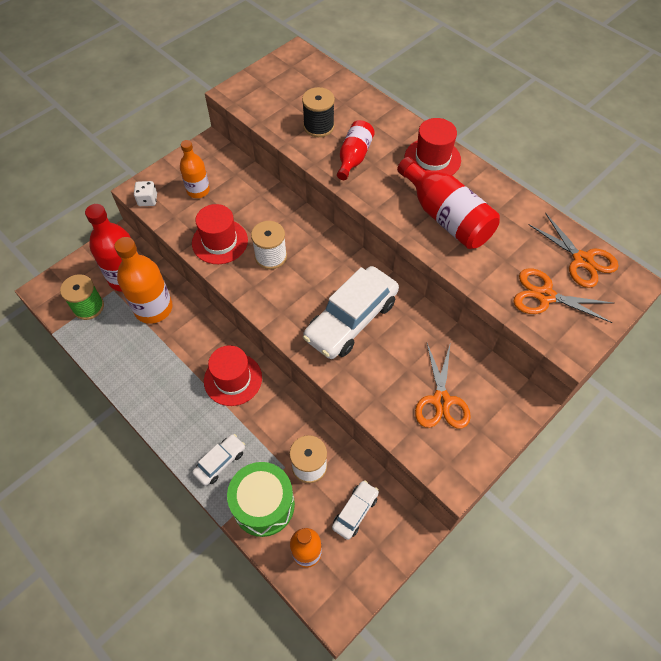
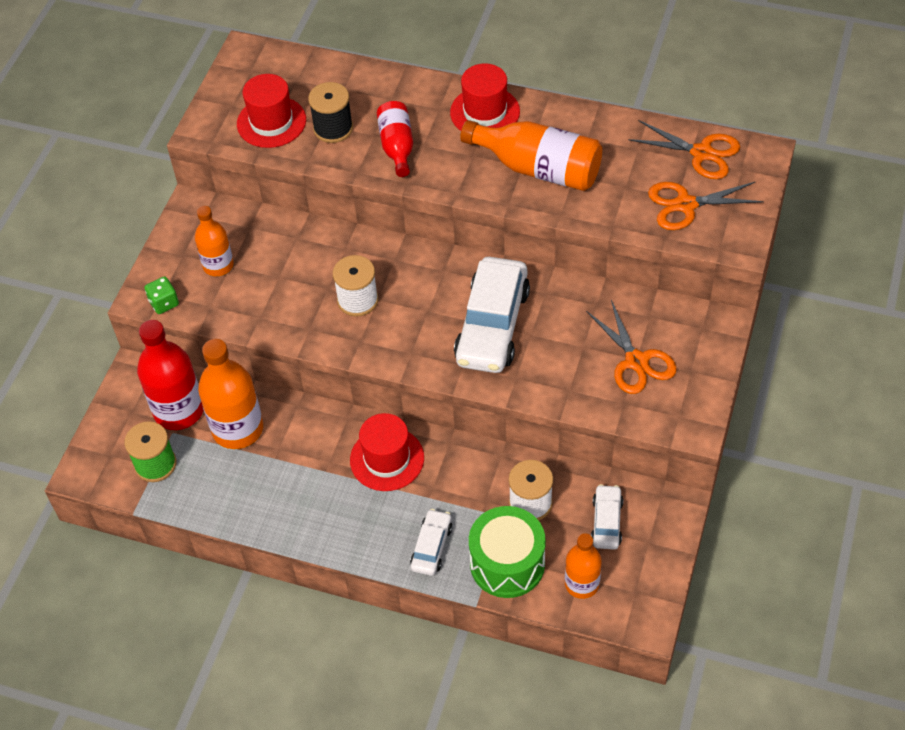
camera: 25 degrees left, 5 degrees down
white dice [134,181,157,206] -> green dice [144,276,179,314]
red hat [192,204,248,264] -> red hat moved to [237,74,306,148]
red bottle [397,157,500,249] -> orange bottle [460,120,602,191]

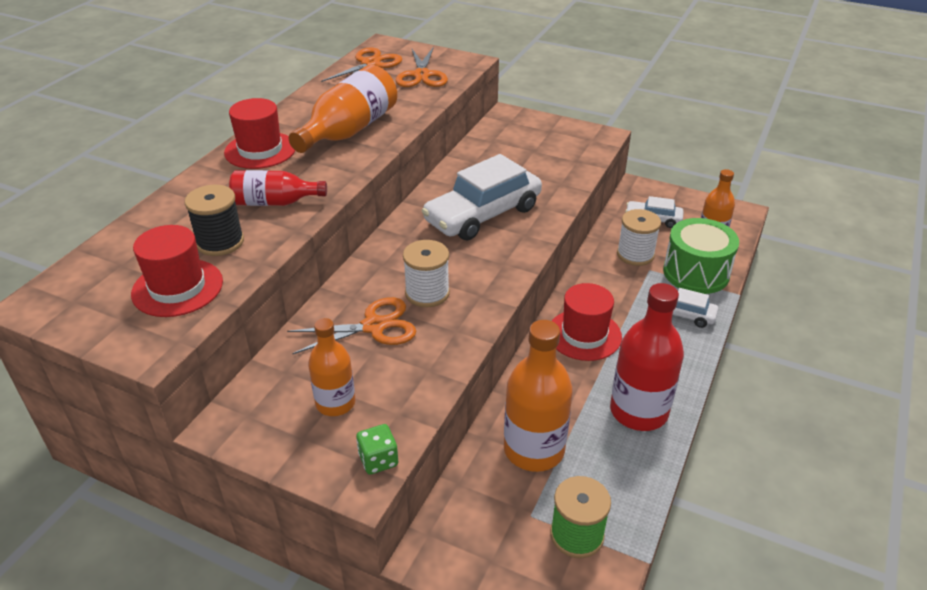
camera: 85 degrees left, 15 degrees down
red bottle [137,320,203,430] -> red bottle moved to [610,283,684,431]
white car [454,257,530,373] -> white car turned 120 degrees clockwise [422,154,542,241]
orange scissors [586,300,677,394] -> orange scissors moved to [287,297,416,355]

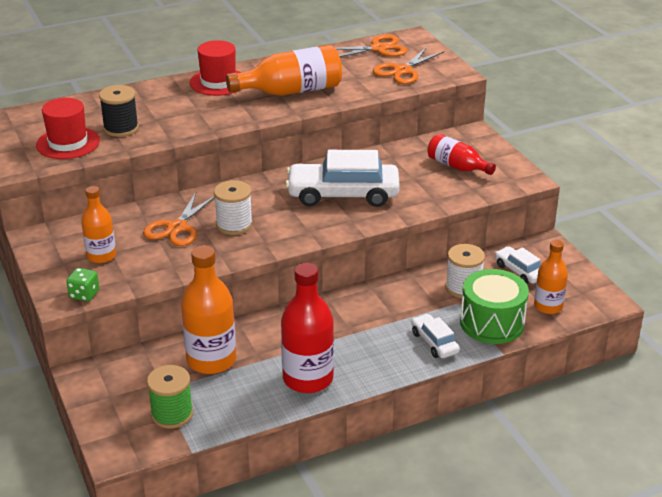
camera: 40 degrees right, 5 degrees down
red bottle [229,170,327,206] -> red bottle moved to [427,134,496,175]
orange scissors [287,297,416,355] -> orange scissors turned 90 degrees clockwise [143,191,215,246]
red hat [552,283,622,361] -> none

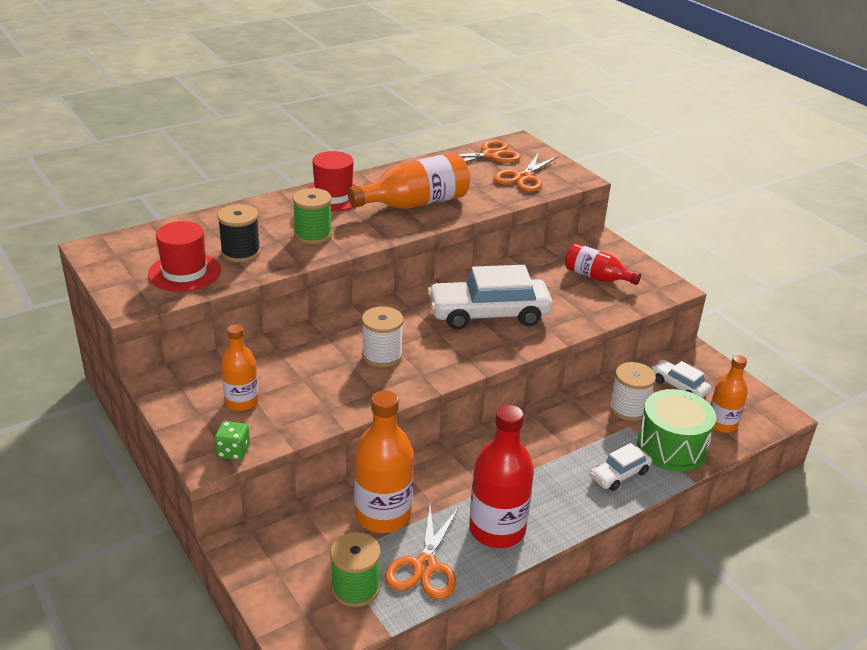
camera: 10 degrees left, 0 degrees up
orange scissors [143,191,215,246] -> orange scissors moved to [385,506,459,599]
white car [411,314,460,358] -> white car turned 90 degrees counterclockwise [590,443,652,491]
none -> green spool [292,188,332,244]

